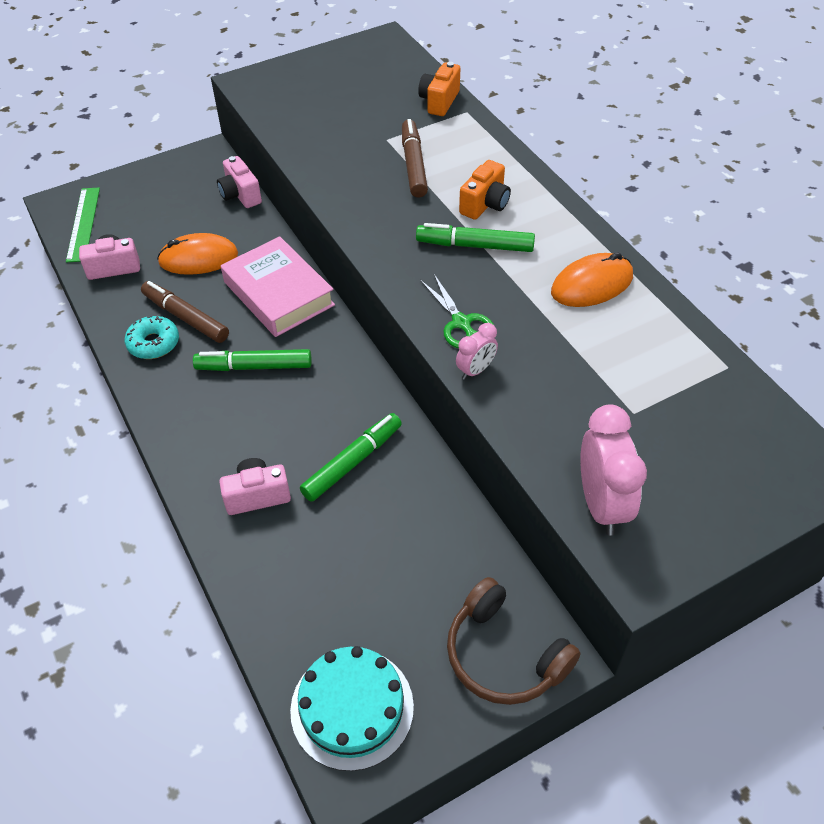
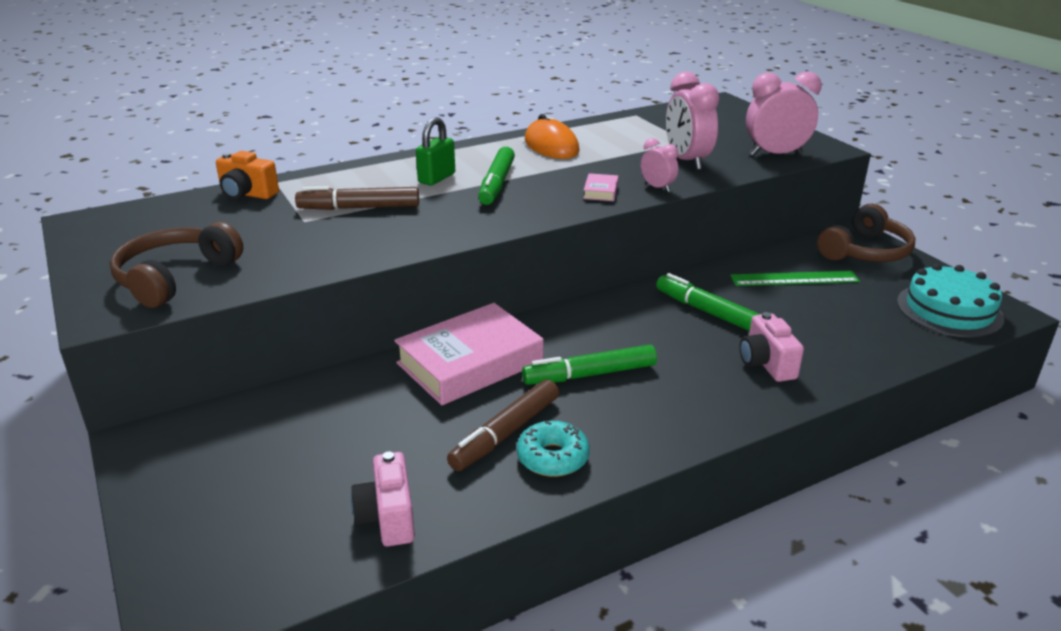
camera: 90 degrees left, 20 degrees down
green ruler [66,188,100,263] -> green ruler moved to [730,271,860,286]
orange mouse [157,233,238,275] -> none
green marker [193,349,312,371] -> green marker turned 75 degrees clockwise [522,344,657,385]
pink camera [217,156,262,208] -> none
green scissors [420,274,494,348] -> pink book [583,173,618,201]
orange camera [459,160,511,220] -> green padlock [416,117,455,186]
none -> brown headphones [110,222,243,308]
none -> pink clock [666,72,720,170]

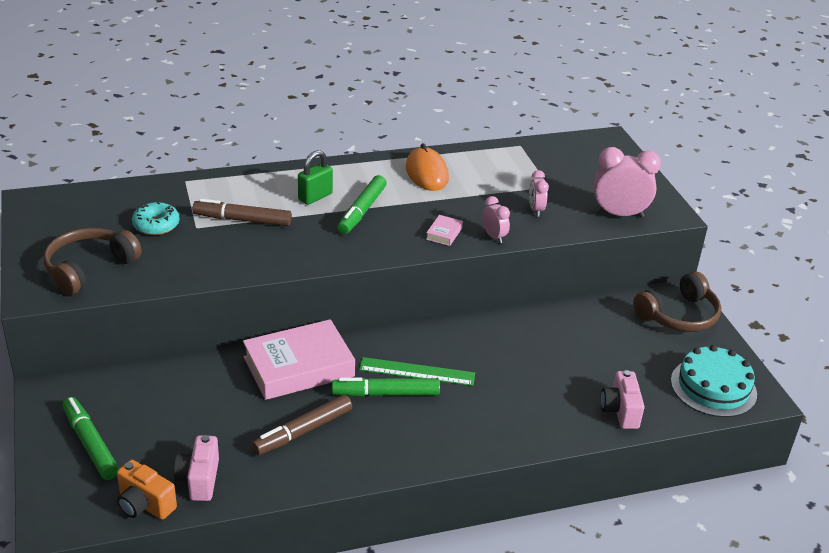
camera: 10 degrees right, 5 degrees up
orange camera [216,151,279,199] -> orange camera moved to [117,460,177,520]
turquoise donut [517,421,590,477] -> turquoise donut moved to [132,202,180,235]
green marker [656,273,761,331] -> green marker moved to [62,397,119,480]
pink clock [666,72,720,170] -> pink clock [529,170,549,217], size x0.54
green ruler [730,271,860,286] -> green ruler moved to [359,357,475,386]
pink camera [740,312,804,382] -> pink camera moved to [600,370,645,429]

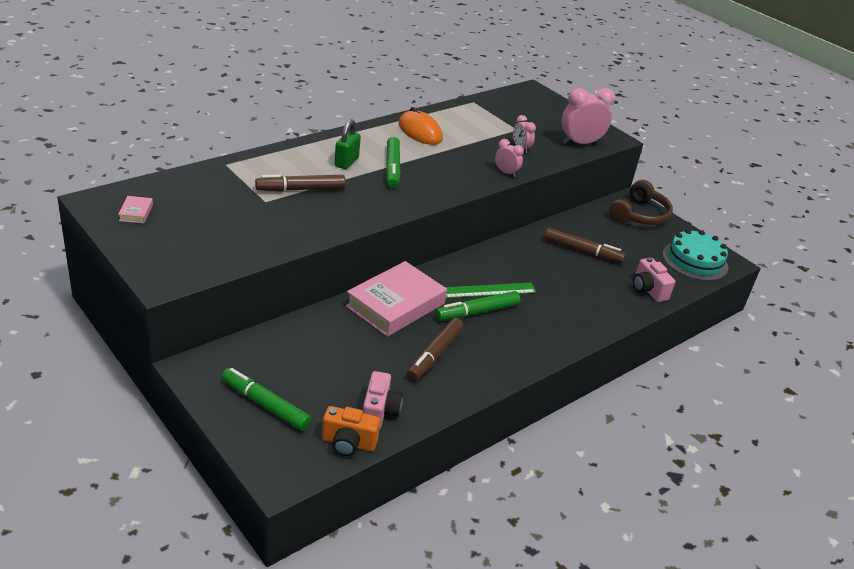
camera: 25 degrees left, 0 degrees up
brown headphones [44,228,142,295] -> none
turquoise donut [132,202,180,235] -> none
pink camera [174,435,219,501] -> pink camera turned 150 degrees counterclockwise [363,371,403,430]
pink book [426,215,463,246] -> pink book moved to [118,196,153,224]
none -> brown marker [544,228,625,263]

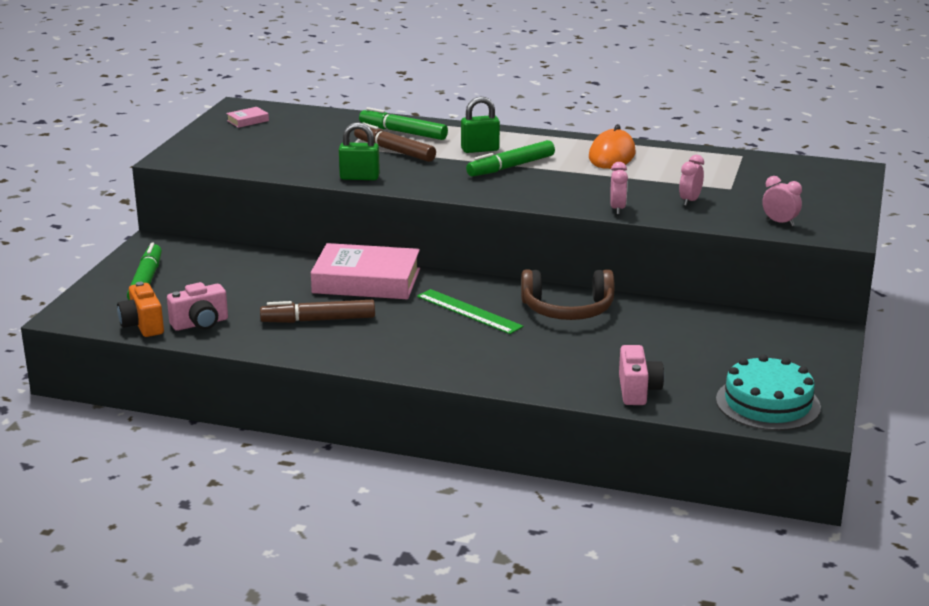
camera: 60 degrees right, 10 degrees down
green marker [435,291,520,321] -> green marker moved to [359,107,448,140]
brown marker [544,228,625,263] -> none
pink clock [562,88,615,145] -> pink clock [762,176,802,226], size x0.54
brown headphones [609,180,673,225] -> brown headphones moved to [521,269,614,320]
pink camera [633,257,675,302] -> pink camera turned 150 degrees clockwise [619,345,664,405]
none -> green padlock [339,122,380,180]

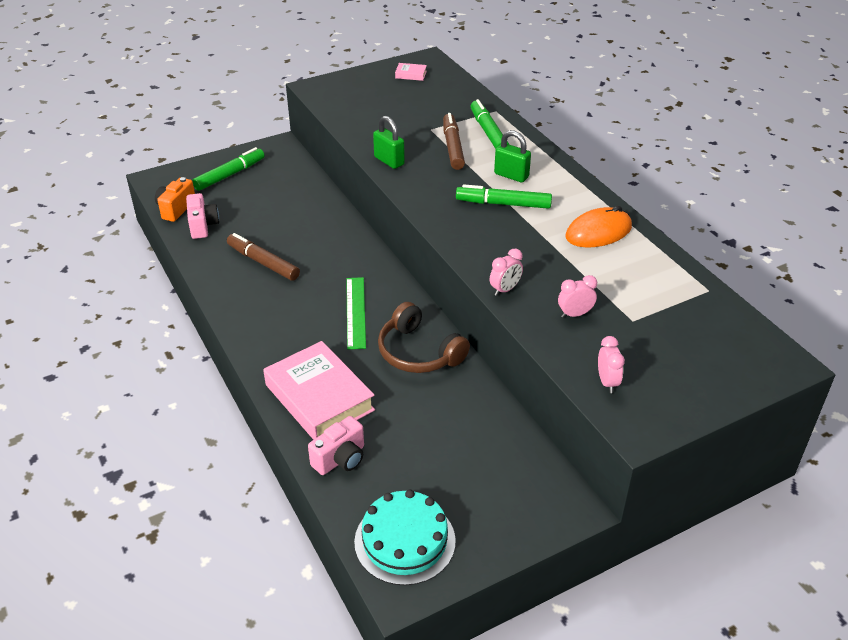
camera: 45 degrees right, 15 degrees up
pink camera [167,282,228,331] -> pink camera turned 120 degrees counterclockwise [186,193,219,239]
pink book [311,243,420,299] -> pink book moved to [263,341,375,440]

